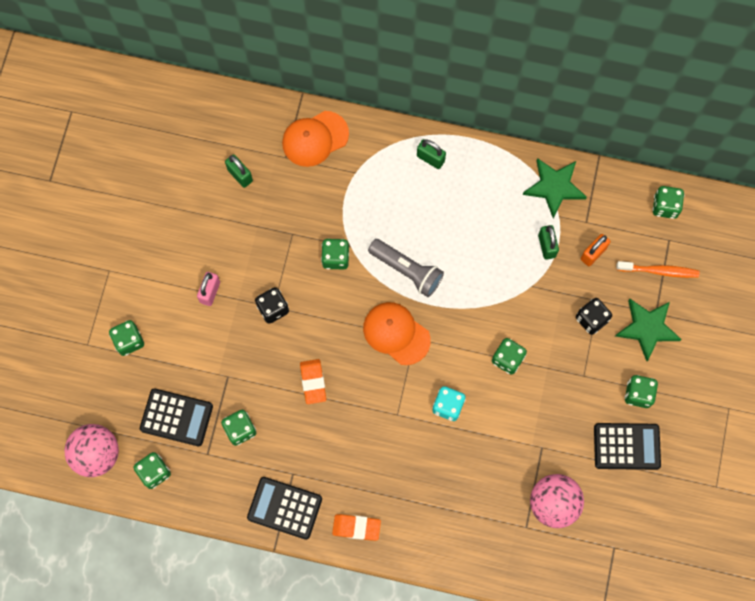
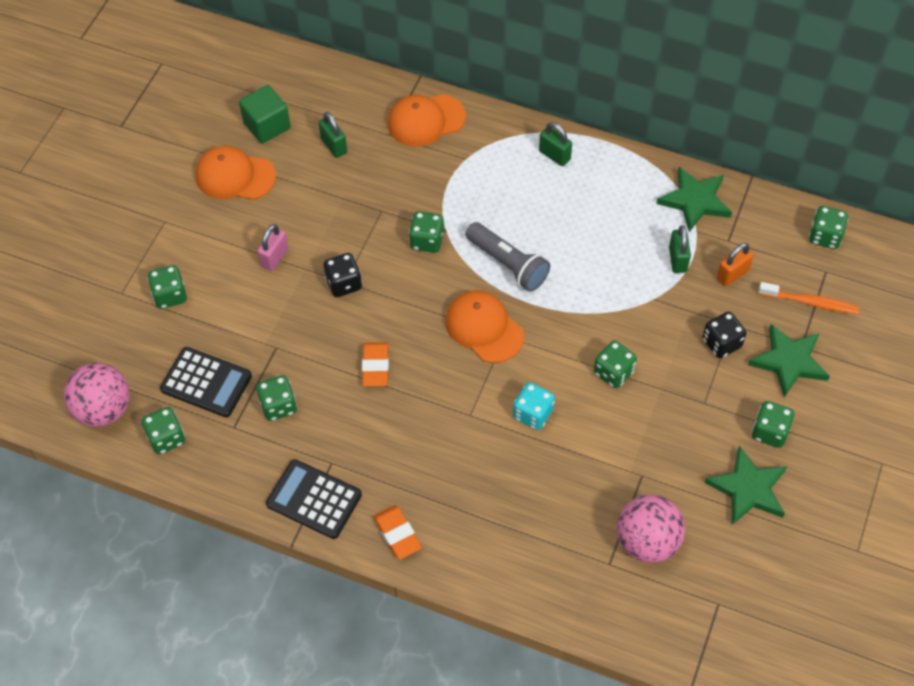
camera: 10 degrees right, 15 degrees down
orange eraser [332,514,381,541] -> orange eraser turned 45 degrees clockwise [373,505,422,559]
black calculator [594,423,661,470] -> green star [704,446,787,525]
none -> orange cap [195,146,276,200]
none -> green cube [239,85,291,144]

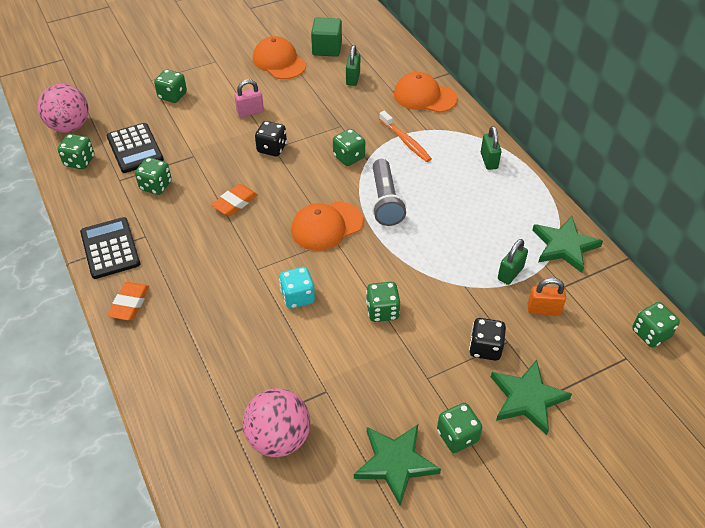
camera: 40 degrees right, 10 degrees down
orange cap [445,290,524,363] -> orange cap turned 120 degrees counterclockwise [291,201,363,251]
orange toothbrush [758,282,859,314] -> orange toothbrush moved to [379,111,432,162]

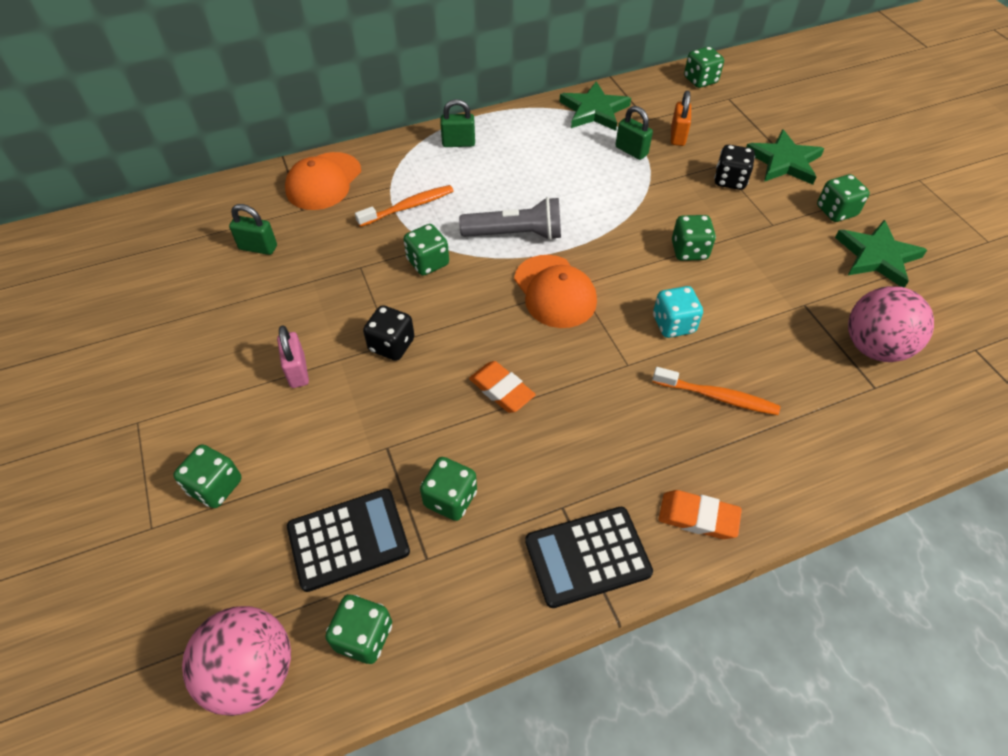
camera: 85 degrees left, 5 degrees up
orange cap [253,36,306,79] -> none
green cube [311,17,342,57] -> none
none -> orange toothbrush [652,367,780,415]

